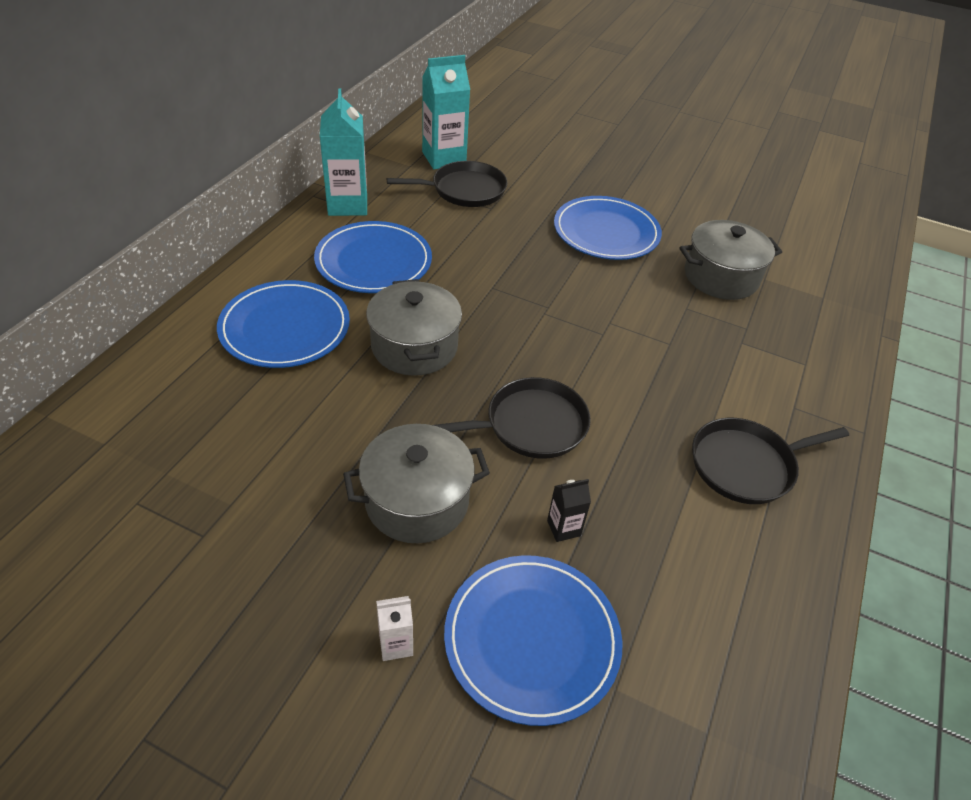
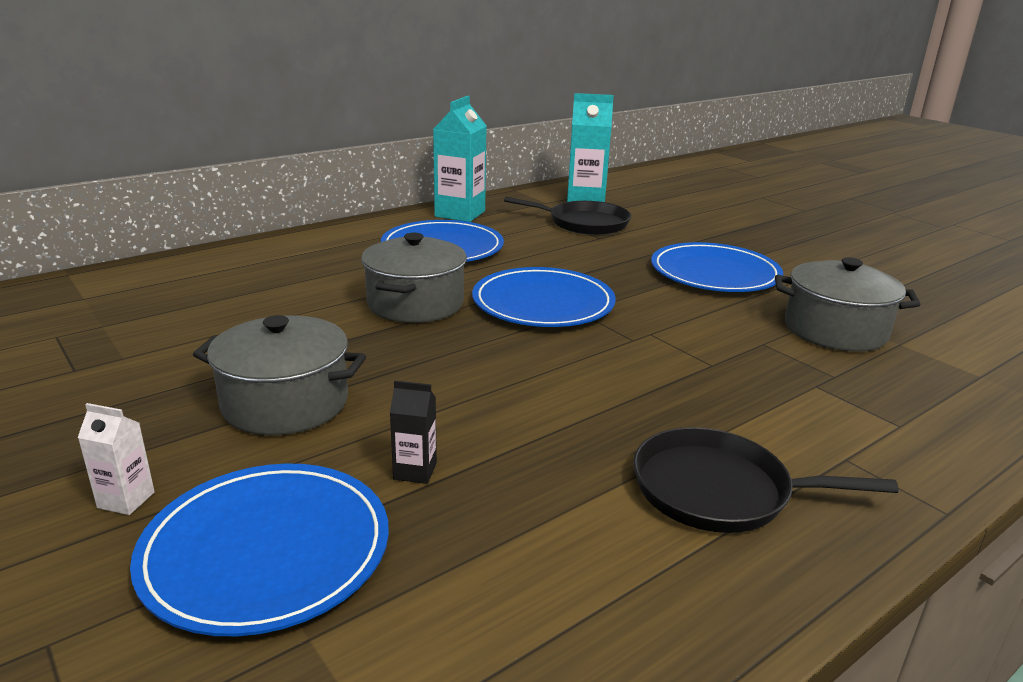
camera: 30 degrees right, 20 degrees down
blue plate [217,280,350,368] -> blue plate moved to [472,267,616,327]
black pan [433,377,591,459] -> none

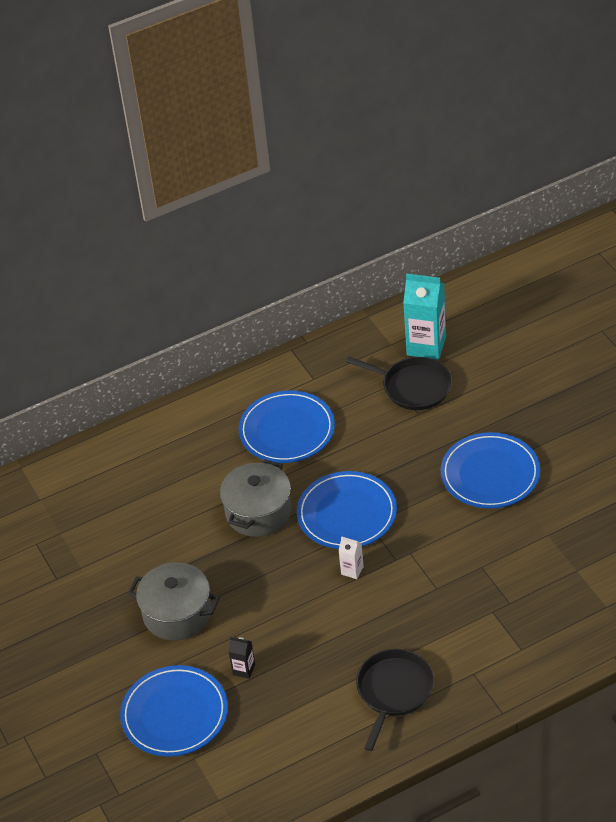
camera: 15 degrees right, 20 degrees up
white carton [78,403,155,515] -> white carton moved to [339,536,364,579]
turquoise carton [433,96,487,222] -> none
black pan [633,427,899,533] -> black pan turned 90 degrees clockwise [356,649,434,751]
grey pot [775,257,921,351] -> none

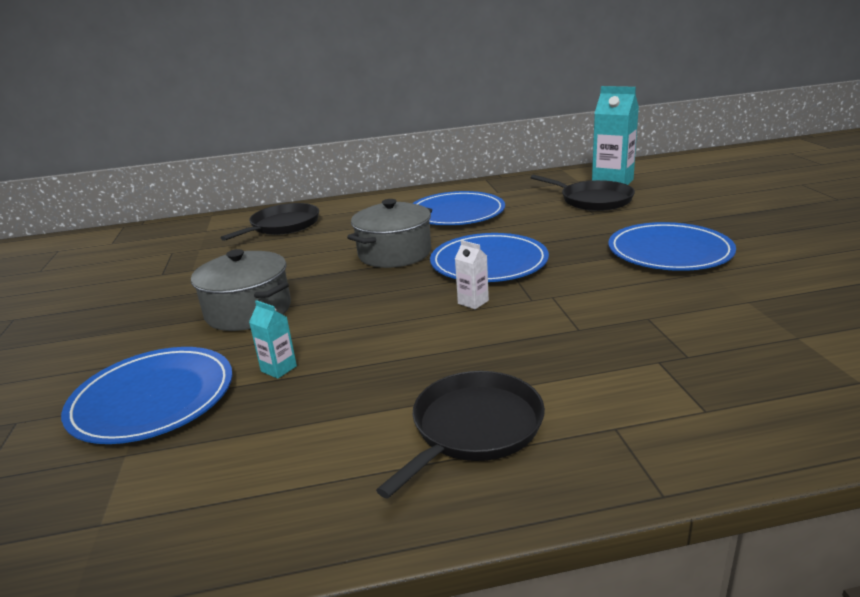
camera: 15 degrees right, 20 degrees down
black carton [228,637,255,679] -> turquoise carton [249,300,297,379]
none -> black pan [220,203,319,241]

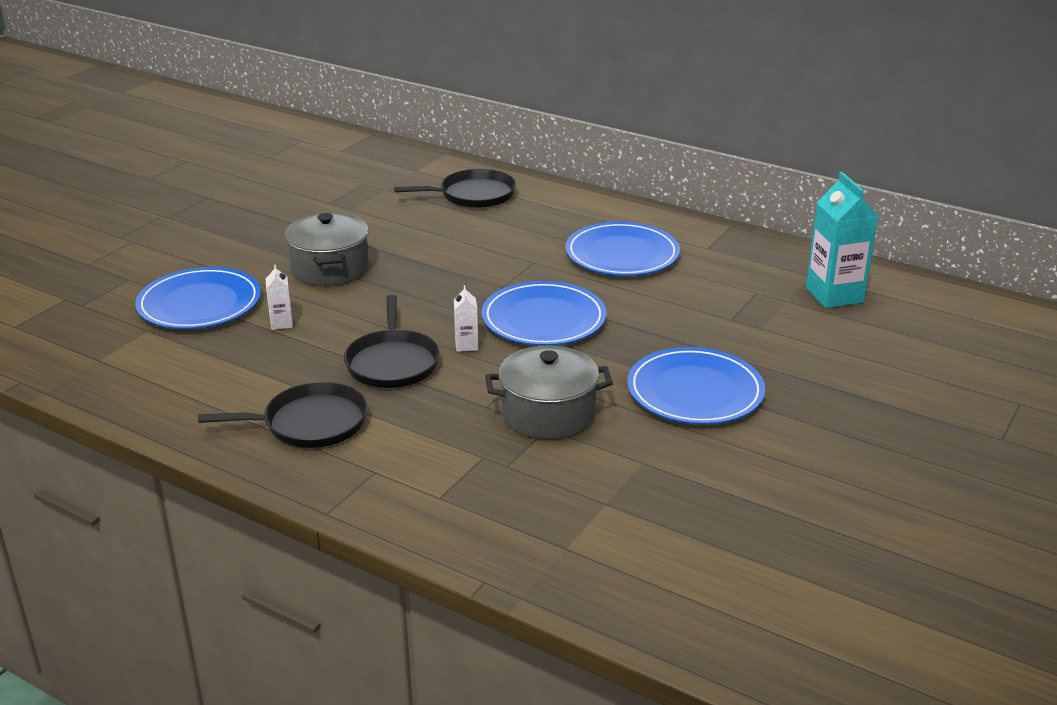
camera: 40 degrees right, 5 degrees up
turquoise carton [249,300,297,379] -> white carton [266,265,293,330]
grey pot [347,199,432,268] -> grey pot moved to [485,345,613,440]
black pan [531,175,635,211] -> black pan moved to [344,295,440,388]

